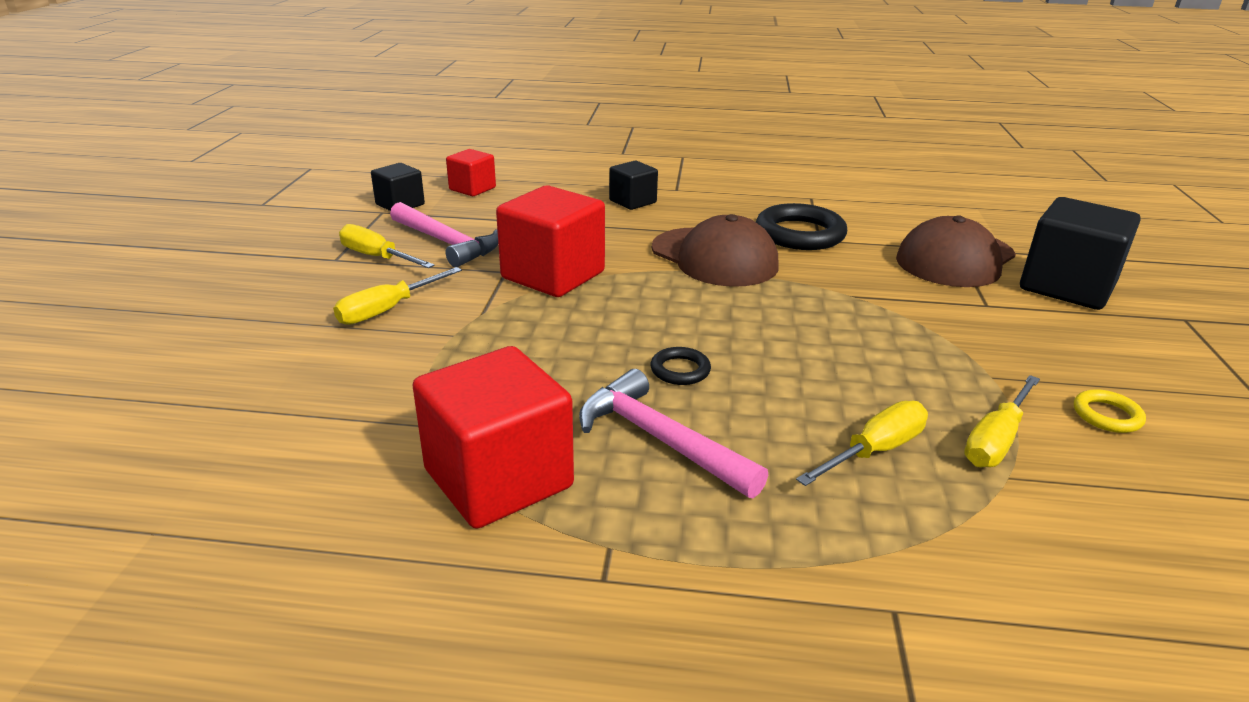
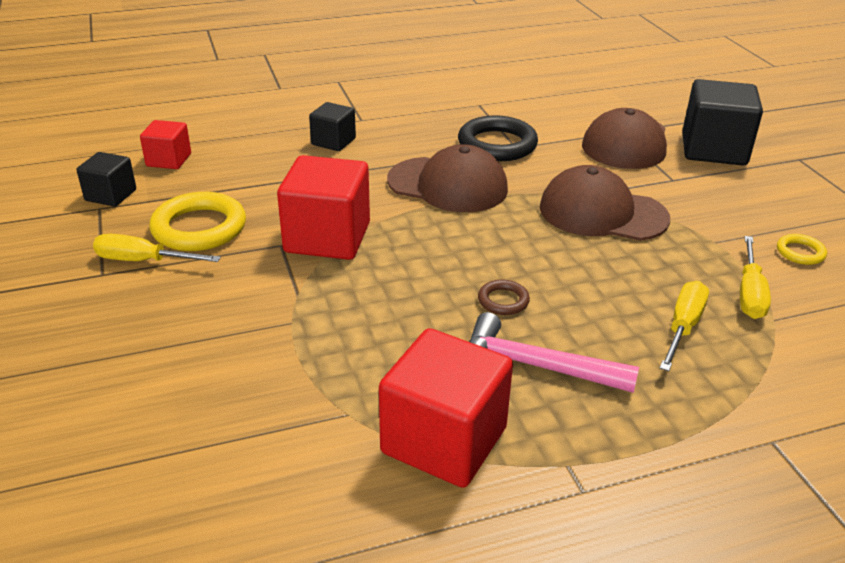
camera: 25 degrees left, 5 degrees up
yellow screwdriver [333,267,462,325] -> none
pink hammer [390,202,498,267] -> yellow ring [149,192,246,251]
black ring [651,347,711,385] -> brown ring [478,280,530,315]
none -> brown cap [540,165,670,241]

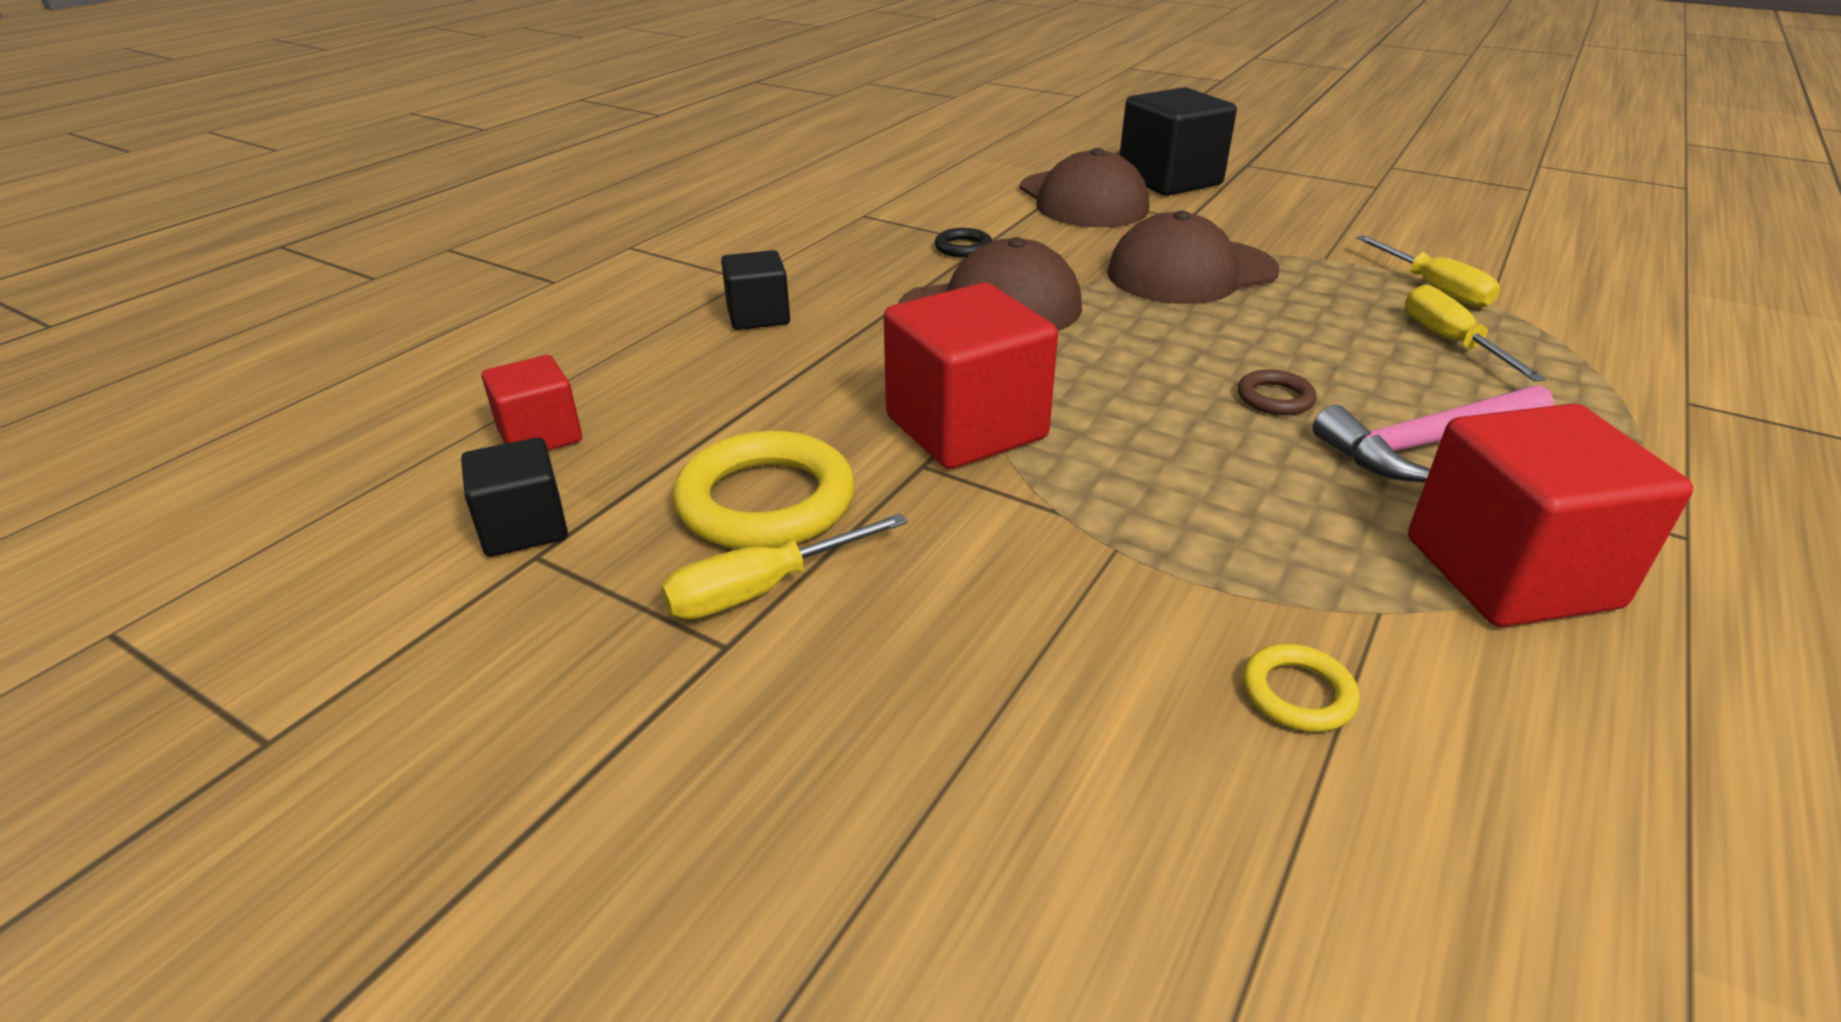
camera: 40 degrees left, 0 degrees up
black ring [458,115,538,161] -> black ring [935,228,992,258], size x0.49
yellow ring [777,234,827,265] -> yellow ring moved to [1243,644,1360,732]

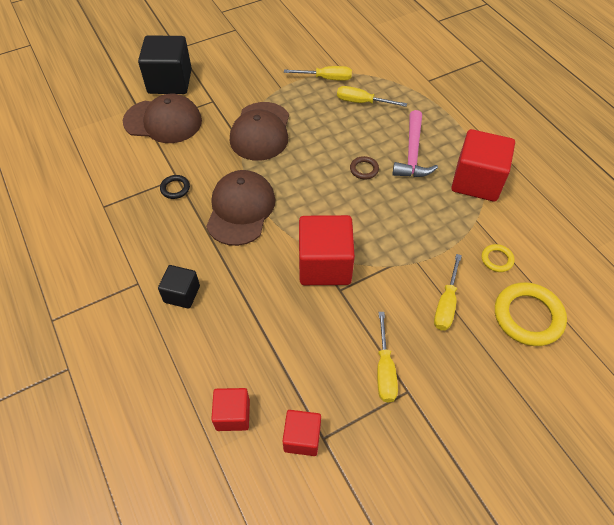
camera: 60 degrees left, 20 degrees up
black cube [461,437,568,557] -> red cube [283,410,321,456]
yellow ring [673,431,855,549] -> yellow ring moved to [495,282,567,346]
none -> yellow screwdriver [434,254,462,330]

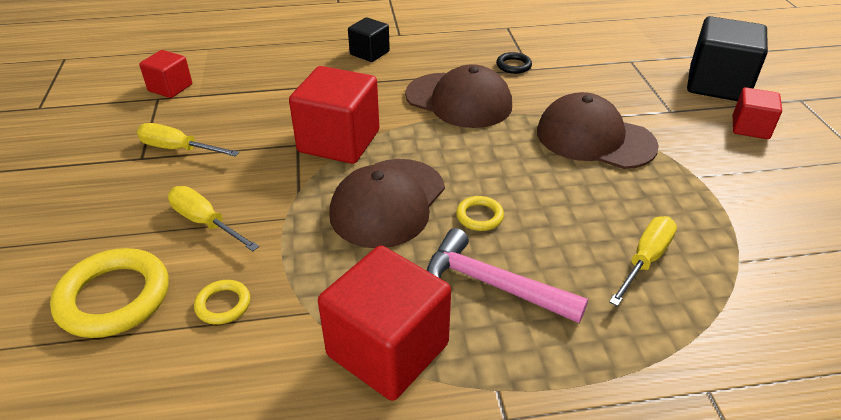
camera: 110 degrees right, 15 degrees down
brown cap [123,94,202,143] -> brown cap moved to [329,159,445,248]
red cube [211,388,250,431] -> red cube moved to [733,87,782,139]
yellow screwdriver [284,66,352,81] -> none
brown ring [350,156,379,179] -> yellow ring [456,196,504,231]

